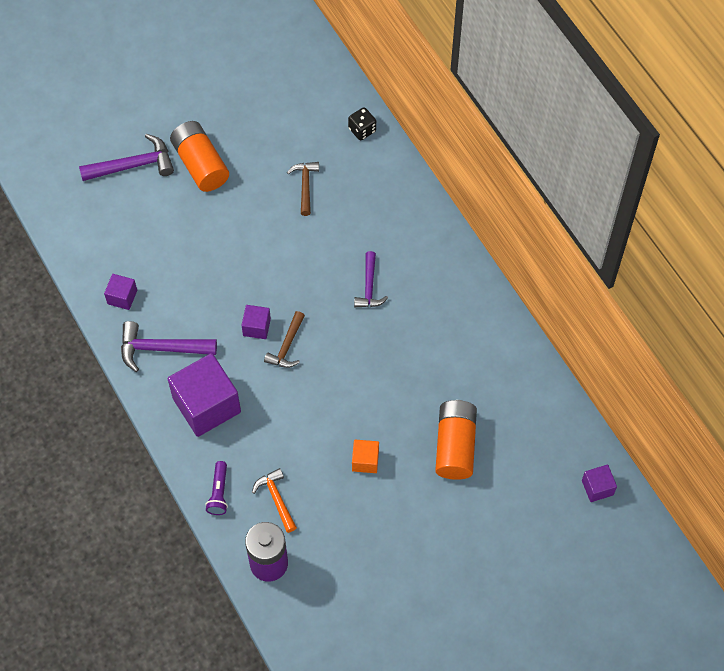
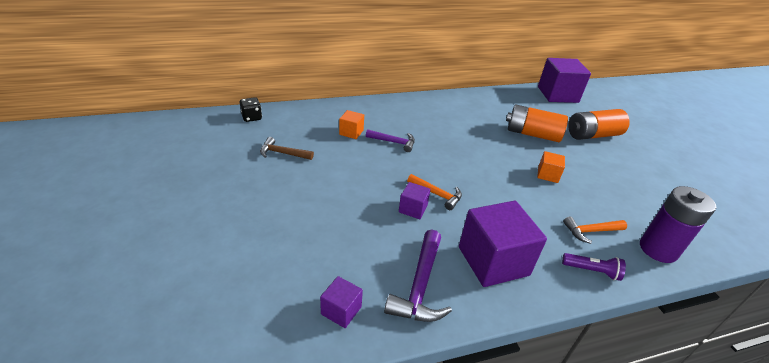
camera: 80 degrees left, 25 degrees down
purple hammer [79,134,174,181] -> none
orange battery [170,121,229,192] -> orange battery moved to [568,109,630,140]
brown hammer [264,311,305,368] -> orange hammer [407,174,462,210]
purple cube [582,465,617,502] -> purple cube [538,58,591,103], size x2.08
none -> orange cube [339,110,364,139]

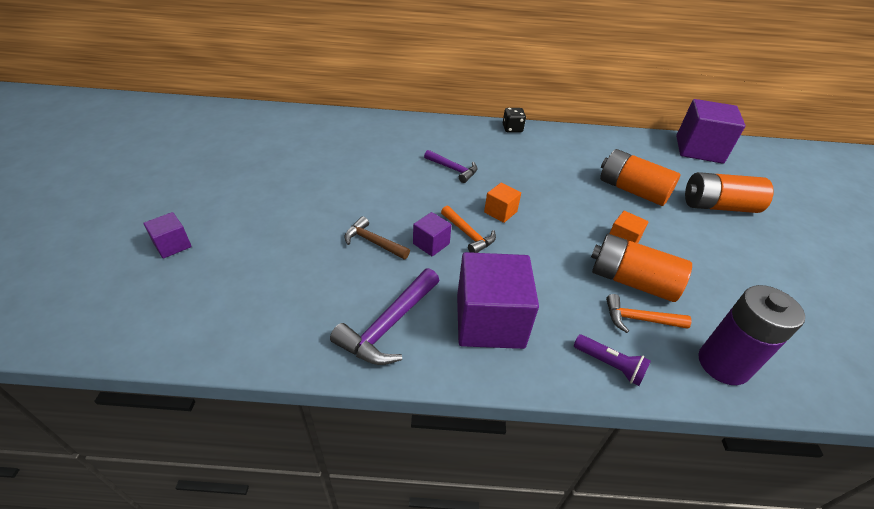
camera: 20 degrees right, 5 degrees up
black dice [240,97,262,122] -> black dice moved to [503,108,526,133]
brown hammer [260,137,314,160] -> brown hammer moved to [345,216,410,259]
purple cube [320,276,363,328] -> purple cube moved to [143,212,192,259]
orange cube [339,110,364,139] -> orange cube moved to [484,183,521,223]
none -> orange battery [591,234,692,302]

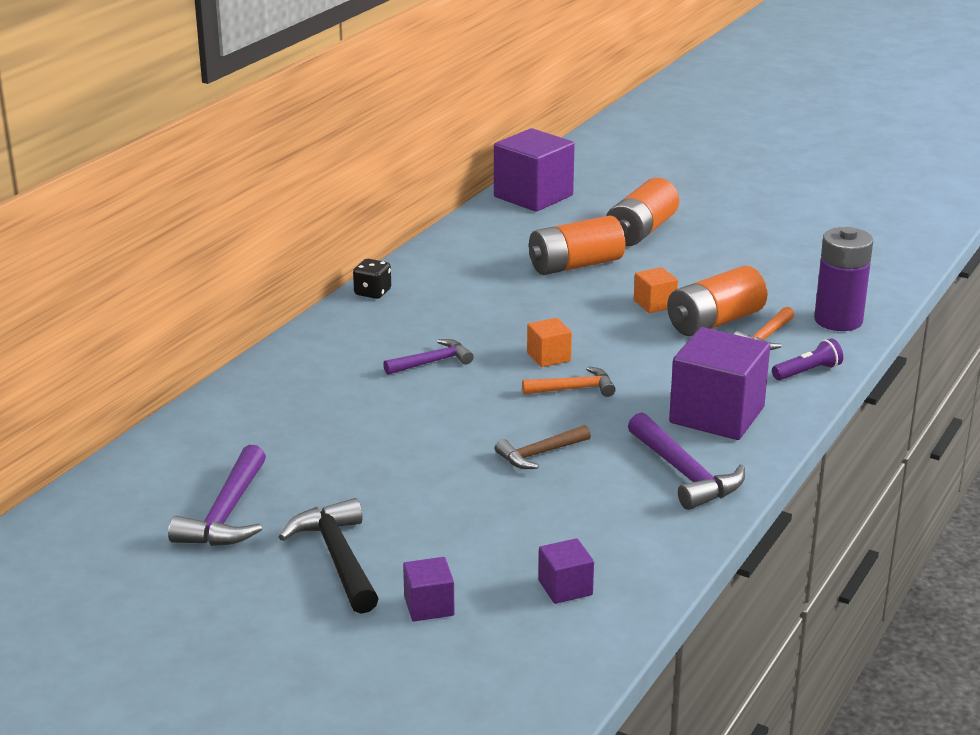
camera: 60 degrees left, 15 degrees down
purple cube [413,212,452,256] -> purple cube moved to [538,538,594,604]
none -> purple hammer [168,445,266,546]
none -> black hammer [279,498,379,614]

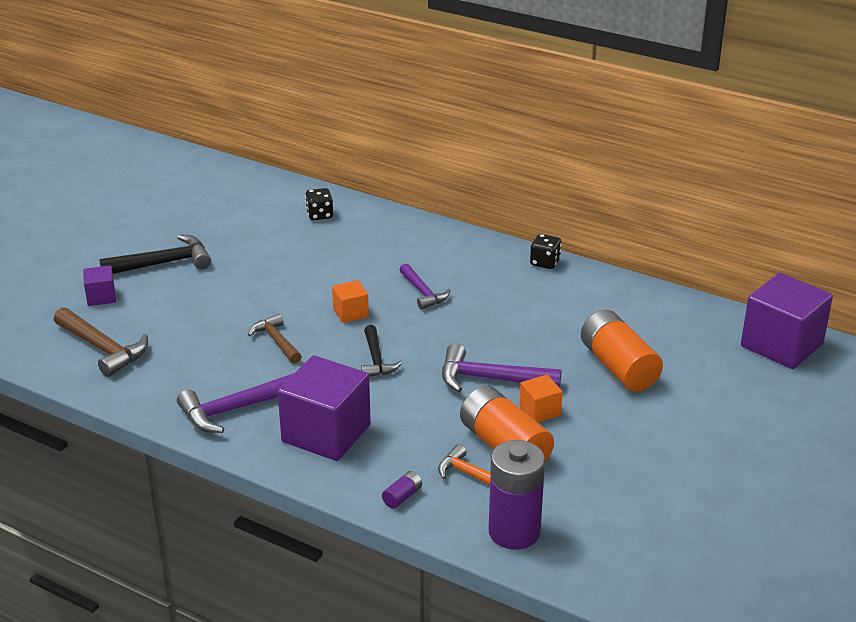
camera: 90 degrees right, 5 degrees up
purple hammer [168,445,266,546] -> purple hammer moved to [442,343,562,392]
orange hammer [522,366,616,397] -> black hammer [361,325,402,377]
orange cube [527,318,572,367] -> orange cube moved to [332,280,369,323]
purple cube [538,538,594,604] -> brown hammer [54,307,148,377]
orange battery [606,178,679,246] -> none
purple flashlight [772,338,843,380] -> purple battery [382,471,422,509]
none -> black dice [305,188,333,220]

